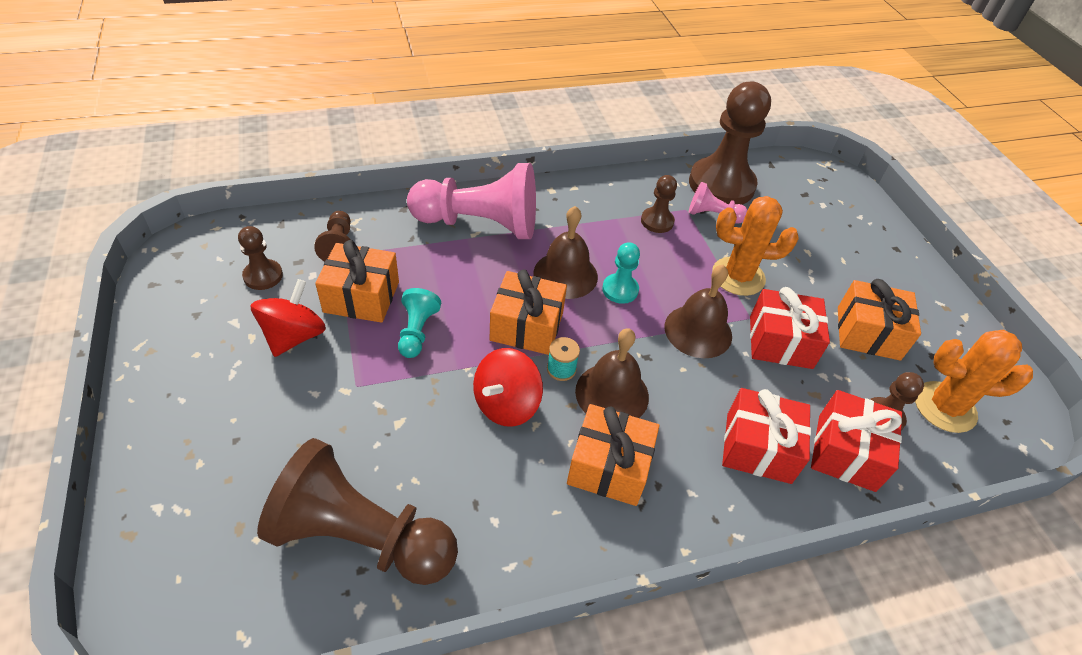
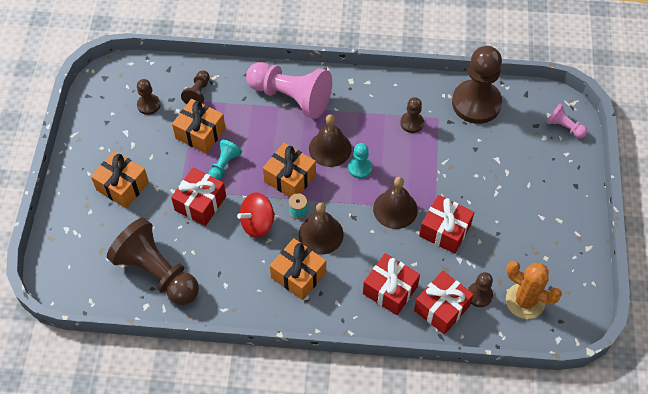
camera: 25 degrees right, 10 degrees up
red spinning top [251,279,326,357] -> none
pink pawn [689,182,747,224] -> pink pawn moved to [546,103,587,138]
orange cactus [712,196,799,296] -> none
orange gift [838,279,921,361] -> orange gift moved to [91,151,149,208]
none -> red gift [171,168,226,226]

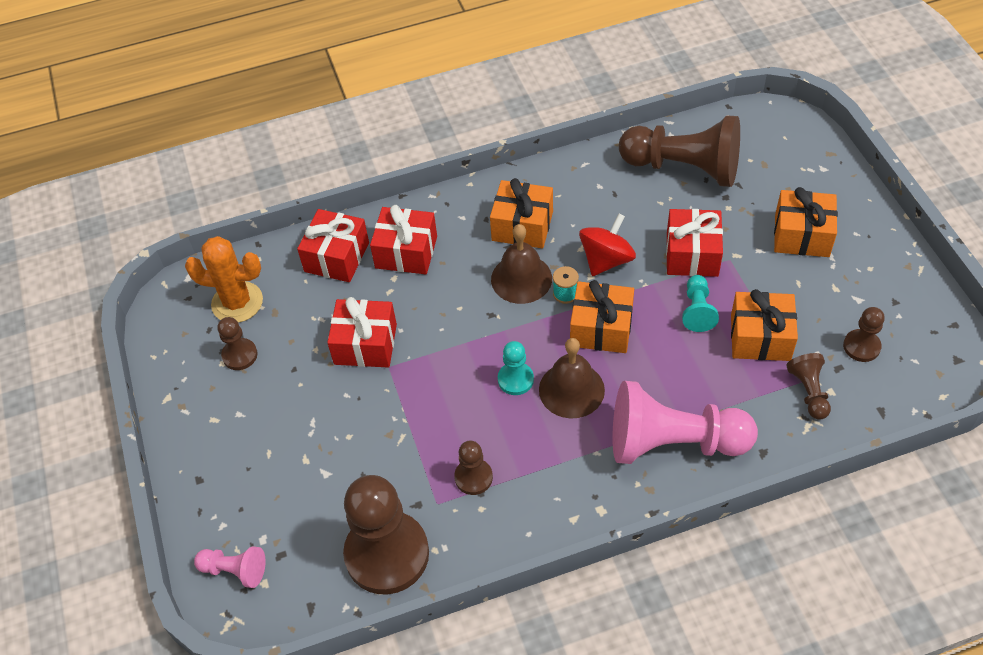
camera: 160 degrees right, 5 degrees down
brown bell [373,177,418,229] -> none
brown pawn [468,272,493,307] -> brown pawn moved to [218,317,258,370]

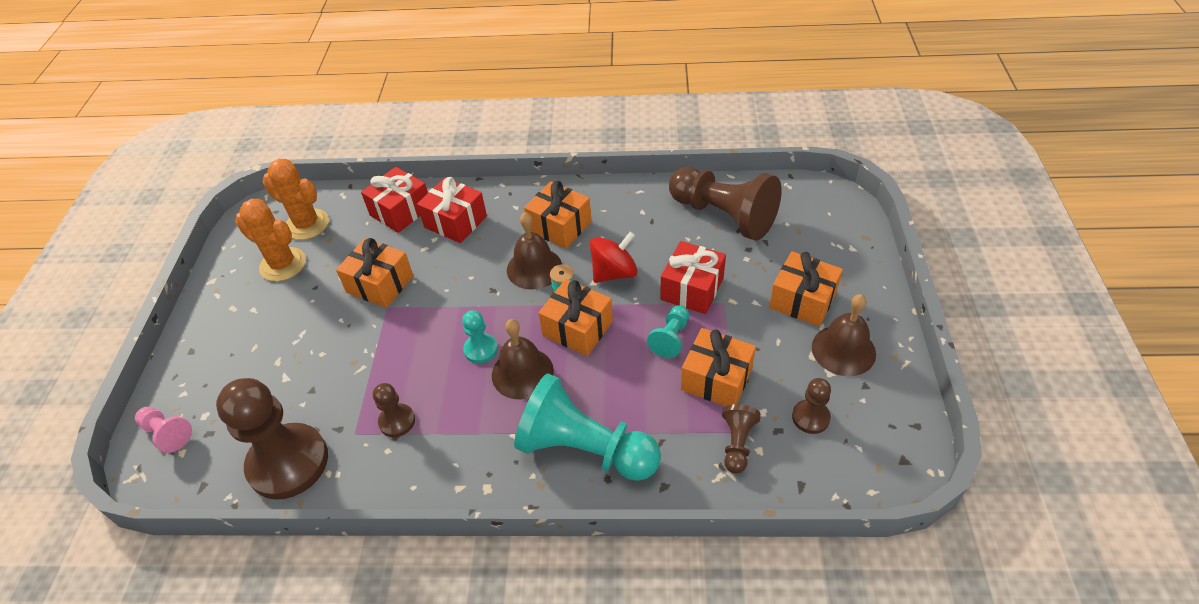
camera: 20 degrees right, 5 degrees down
brown pawn [218,317,258,370] -> orange cactus [235,199,306,281]
red gift [327,297,397,368] -> orange gift [336,238,413,308]
pink pawn [612,381,758,464] -> turquoise pawn [514,374,661,481]
none -> brown bell [812,294,876,376]

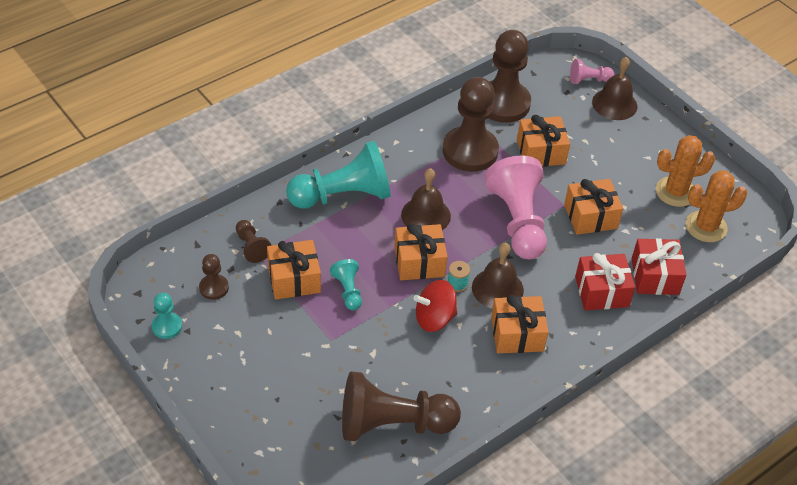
camera: 135 degrees right, 0 degrees up
brown pawn [373,383,415,437] -> brown pawn [442,77,499,172], size x2.12
turquoise pawn [462,310,498,363] -> turquoise pawn moved to [152,293,182,339]
red spinning top [590,232,638,283] -> red spinning top turned 60 degrees clockwise [413,280,457,332]
red gift [660,241,726,314] -> none
orange gift [769,251,843,327] -> orange gift moved to [517,115,570,167]
brown bell [812,294,876,376] -> brown bell moved to [592,57,637,120]
none -> pink pawn [484,156,547,259]

